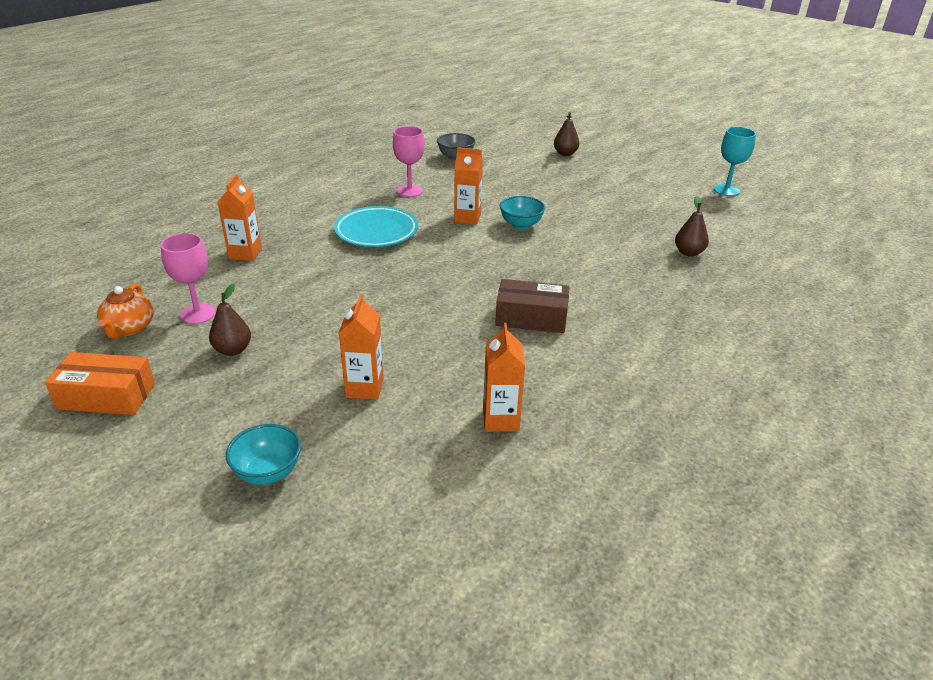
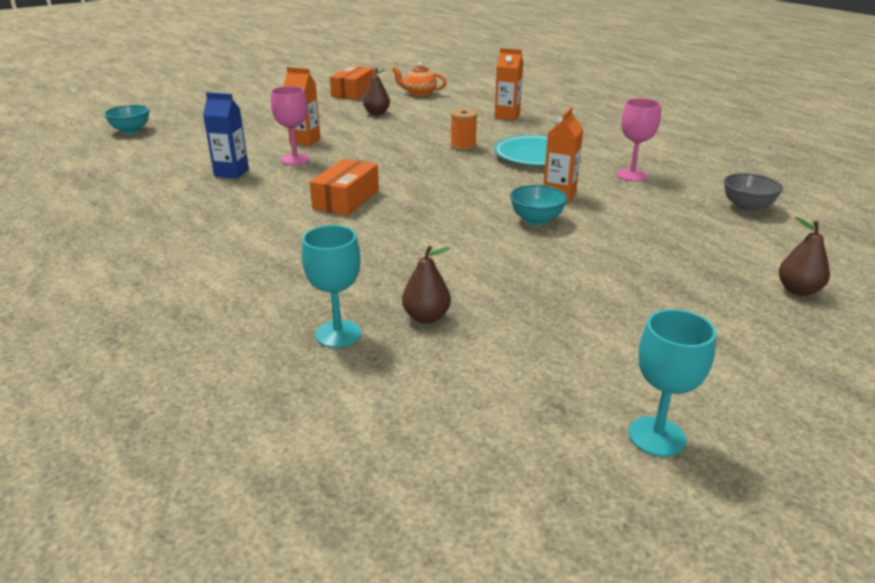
camera: 105 degrees right, 5 degrees down
pink goblet [161,233,216,324] -> pink goblet moved to [271,86,310,165]
turquoise bowl [226,424,301,485] -> turquoise bowl moved to [104,105,150,134]
orange carton [483,323,525,432] -> blue carton [203,92,249,179]
brown box [495,279,569,333] -> orange box [310,159,379,216]
none -> turquoise goblet [302,225,361,348]
none -> orange spool [450,109,478,151]

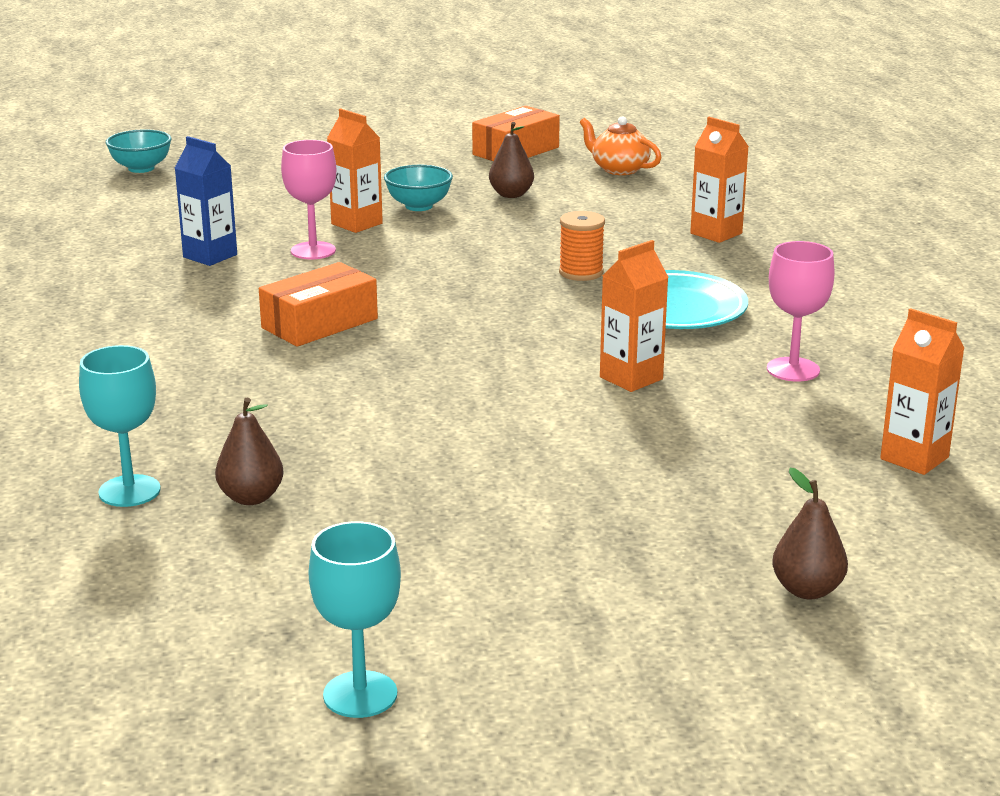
camera: 25 degrees right, 5 degrees down
turquoise bowl [510,185,568,226] -> turquoise bowl moved to [384,165,453,211]
grey bowl [724,173,783,212] -> orange carton [880,308,964,475]

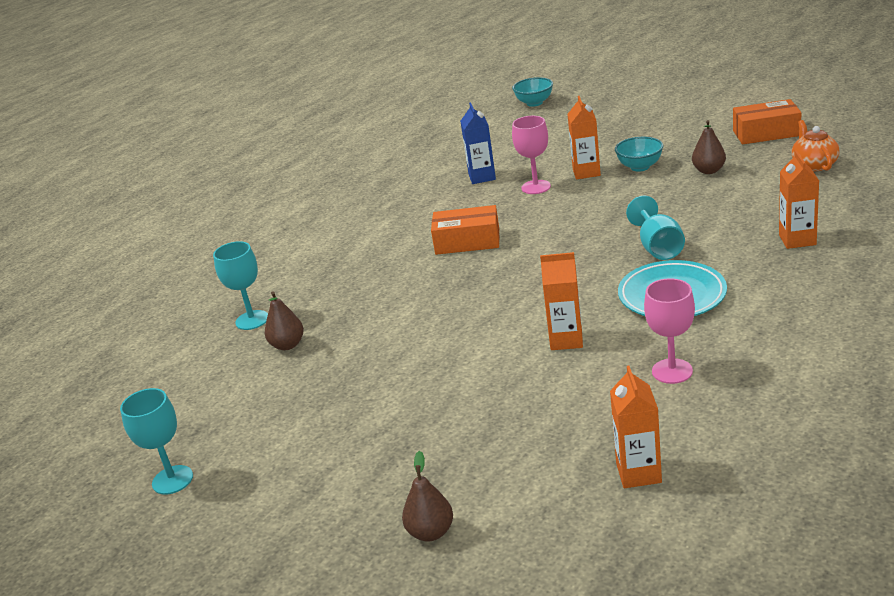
camera: 50 degrees right, 5 degrees up
orange spool [559,211,605,281] -> turquoise goblet [626,196,685,260]

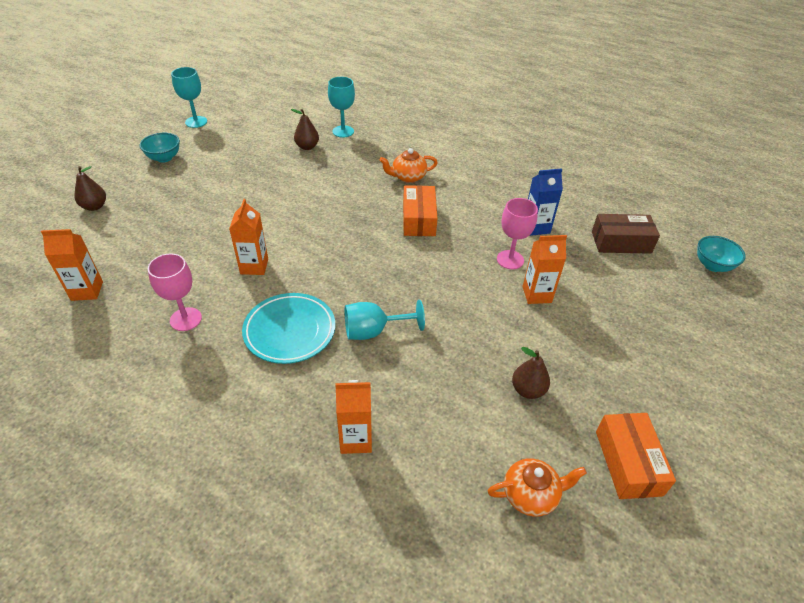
camera: 80 degrees right, 15 degrees up
turquoise bowl [615,137,663,172] -> turquoise bowl moved to [139,133,180,163]
none -> orange teapot [380,148,438,183]
none -> brown box [592,214,660,254]

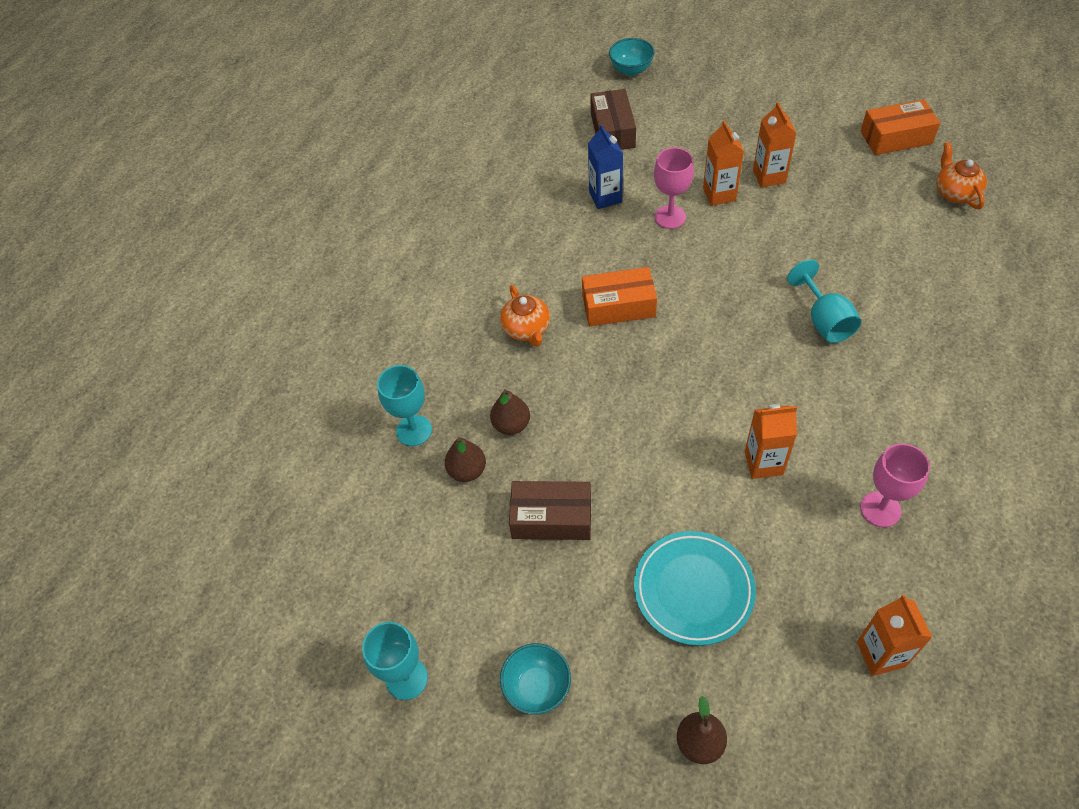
camera: 90 degrees left, 10 degrees up
turquoise plate [242,293,335,364] -> turquoise plate moved to [634,531,756,646]
orange carton [335,380,372,454] -> orange carton moved to [753,102,796,188]
brown pear [512,347,550,399] -> brown pear moved to [490,389,530,435]
none -> brown box [509,481,591,540]

